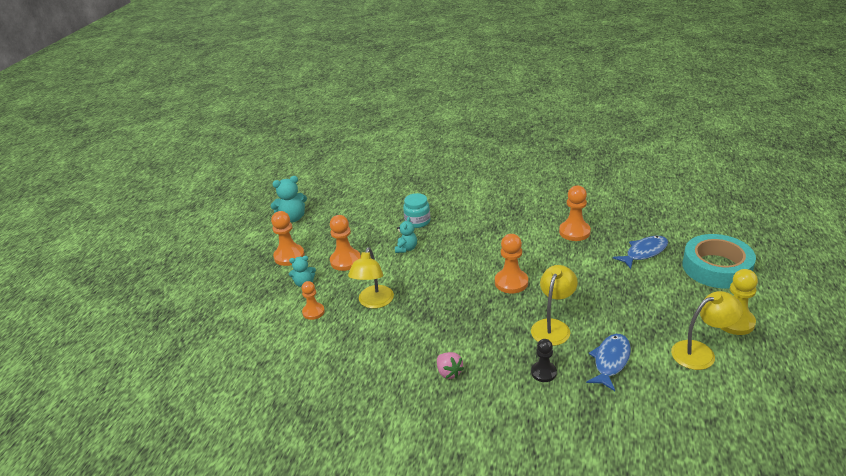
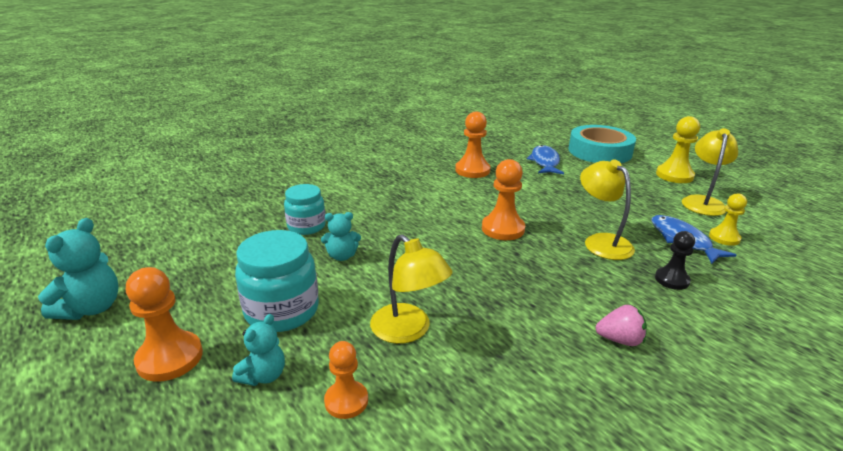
camera: 55 degrees left, 5 degrees down
orange pawn [330,215,361,271] -> turquoise jar [235,230,319,332]
turquoise teddy bear [395,217,417,253] -> turquoise teddy bear turned 120 degrees clockwise [321,212,361,261]
none -> yellow pawn [709,193,747,246]

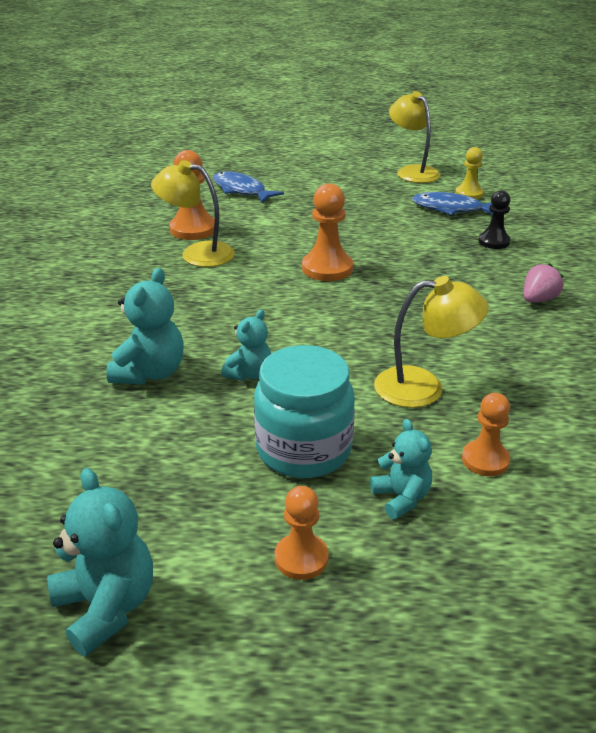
camera: 50 degrees left, 5 degrees up
orange pawn [126,267,203,382] -> orange pawn [275,486,329,580], size x0.65
turquoise jar [284,184,326,235] -> turquoise teddy bear [106,268,183,384]
turquoise tape [568,125,636,163] -> none
yellow lamp [580,159,635,260] -> yellow lamp moved to [151,160,235,267]
yellow pawn [656,116,700,183] -> none

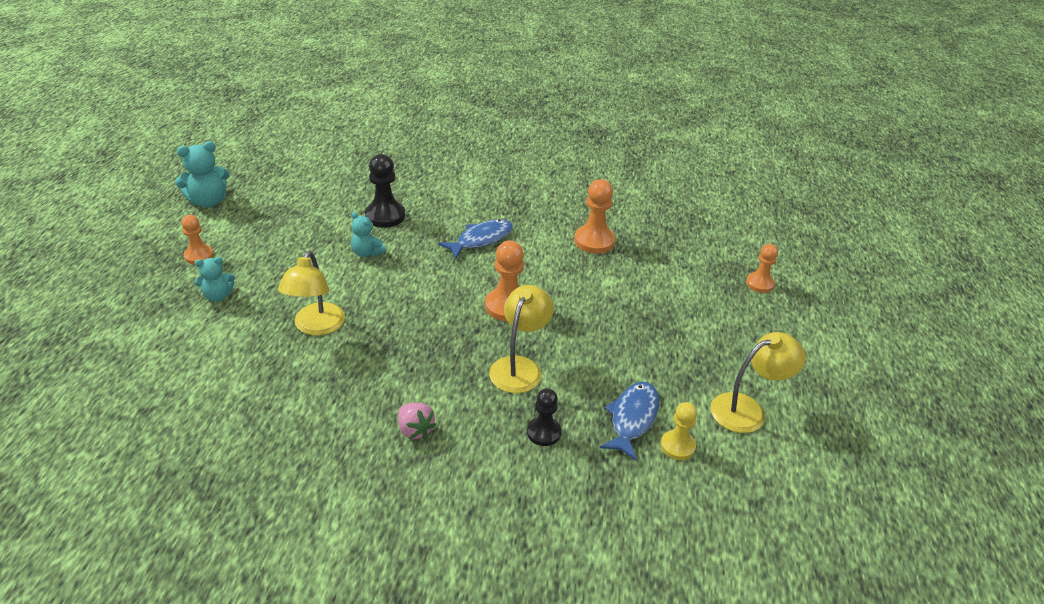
camera: 95 degrees right, 5 degrees up
turquoise teddy bear [106,268,183,384] -> black pawn [365,154,405,228]
yellow lamp [151,160,235,267] -> yellow lamp moved to [489,285,554,393]
blue fish [213,171,284,203] -> blue fish moved to [438,219,513,259]
turquoise jar [254,345,355,478] -> none
orange pawn [462,393,510,476] -> orange pawn moved to [746,244,778,293]

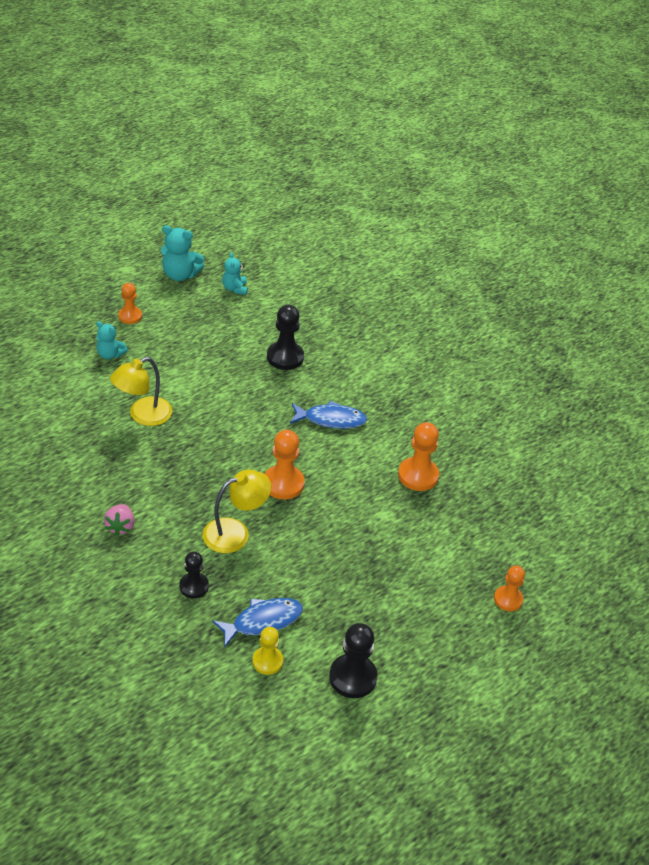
camera: 40 degrees right, 5 degrees up
turquoise teddy bear [351,212,386,257] -> turquoise teddy bear moved to [222,252,248,295]
yellow lamp [711,332,806,433] -> black pawn [329,623,378,698]

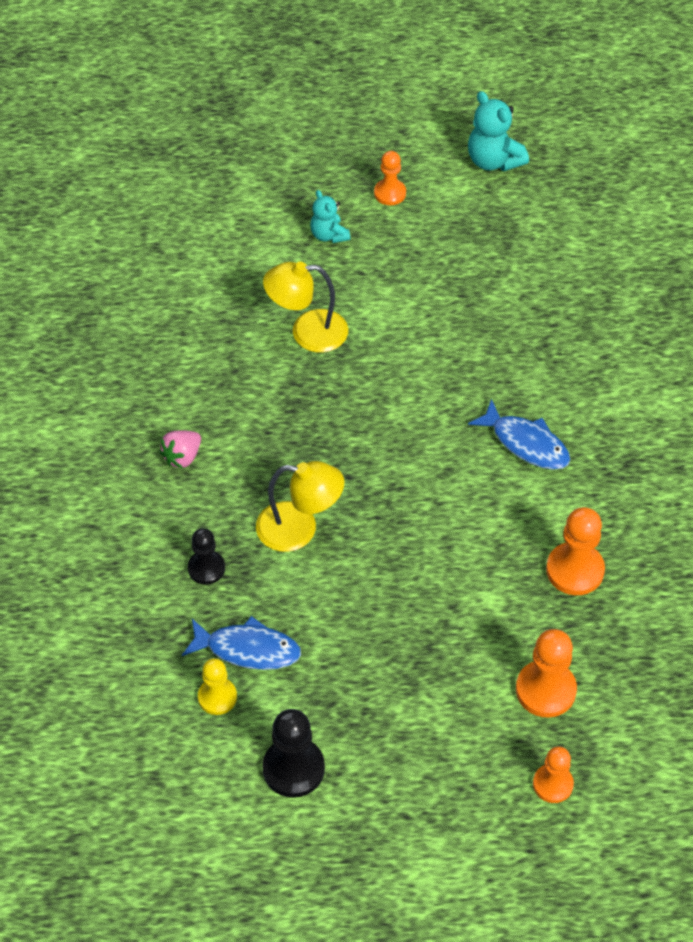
camera: 40 degrees right, 10 degrees up
turquoise teddy bear [222,252,248,295] -> none
orange pawn [265,430,305,499] -> orange pawn moved to [516,629,577,718]
black pawn [267,305,304,370] -> none

